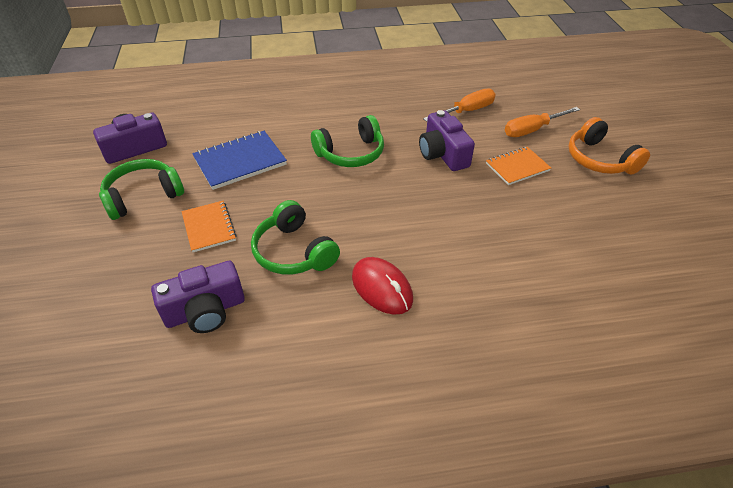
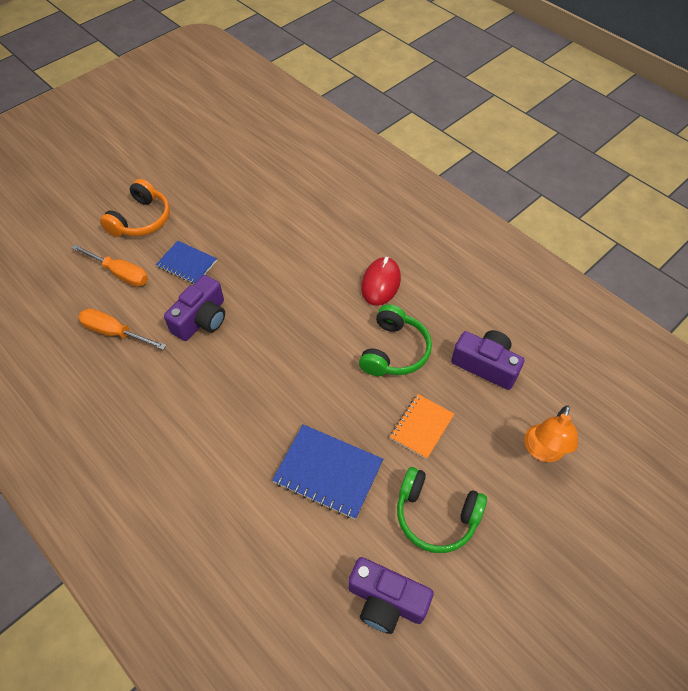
camera: 125 degrees left, 10 degrees up
green headphones [311,115,384,167] -> none
orange notebook [486,147,551,185] -> blue notebook [156,241,217,284]
none -> orange lamp [524,405,578,462]

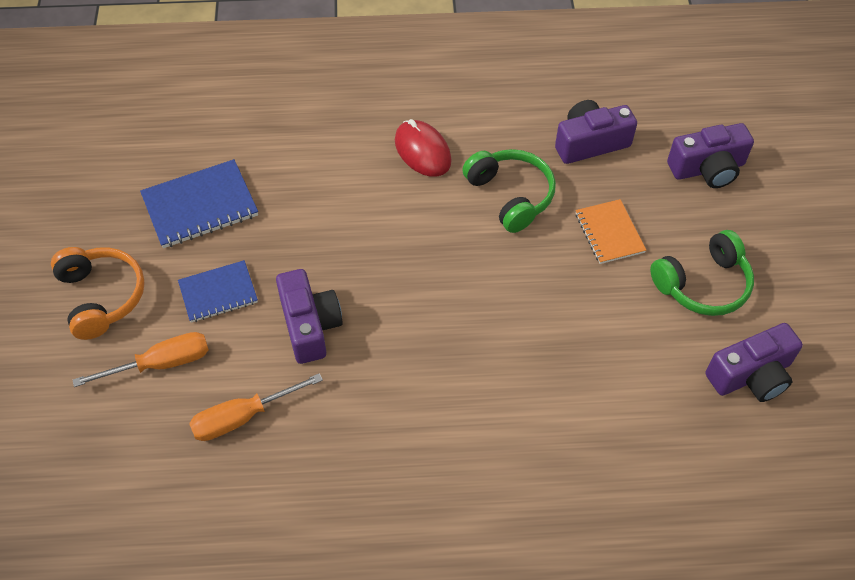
camera: 50 degrees left, 0 degrees up
blue notebook [272,424,383,520] -> blue notebook moved to [140,159,258,248]
orange lamp [524,405,578,462] -> purple camera [667,123,754,188]

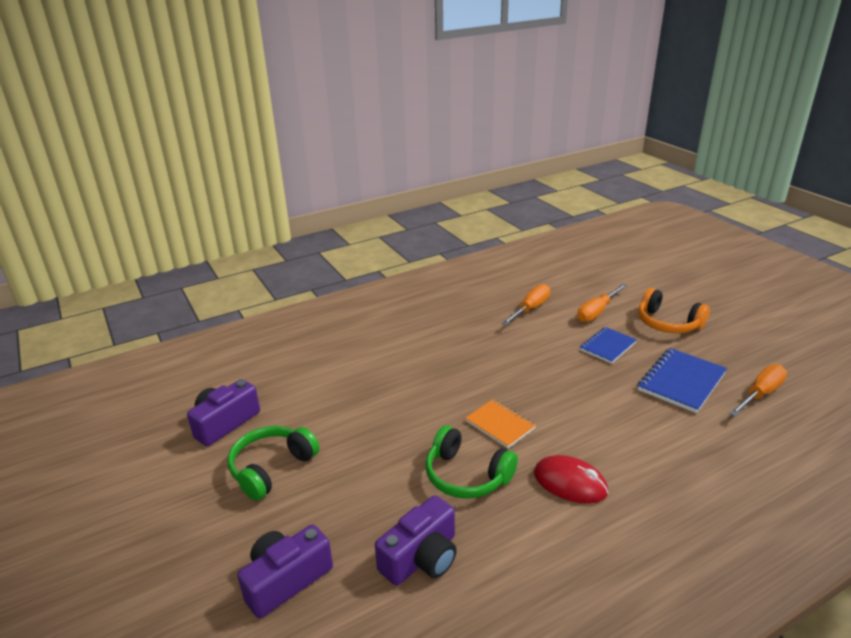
camera: 155 degrees right, 25 degrees down
purple camera [276,269,343,364] -> none
orange notebook [576,199,646,264] -> orange notebook moved to [465,399,536,448]
none -> orange screwdriver [729,364,787,416]

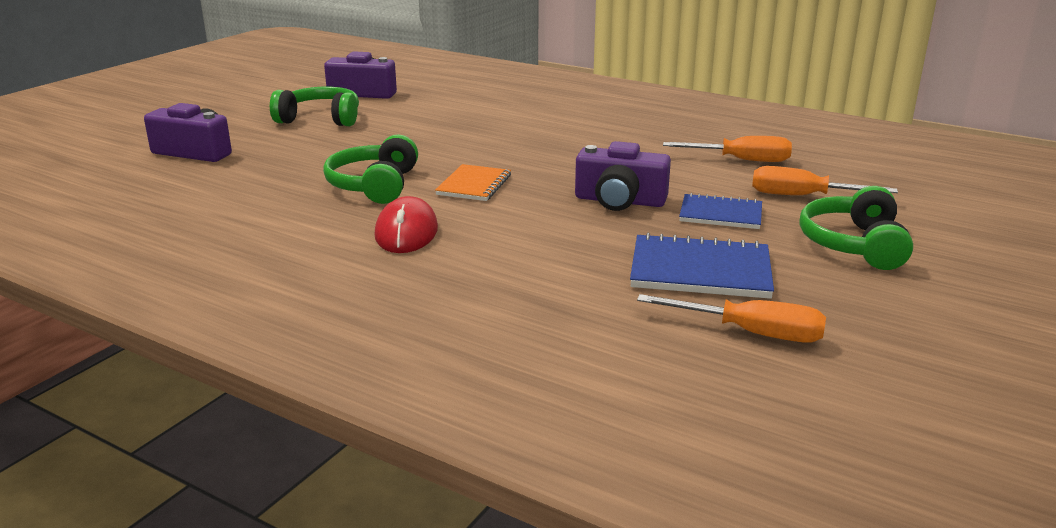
camera: 60 degrees right, 5 degrees down
purple camera [375,495,457,586] -> purple camera moved to [575,141,671,211]
orange headphones [638,288,710,333] -> green headphones [799,186,913,270]

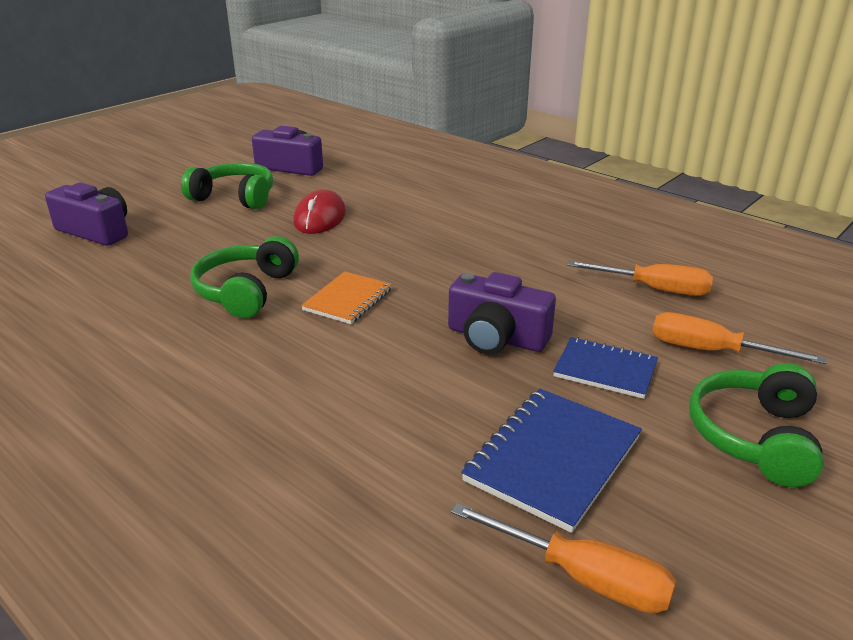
camera: 10 degrees right, 5 degrees up
red mouse [374,196,438,253] -> red mouse moved to [293,189,346,234]
blue notebook [630,233,774,299] -> blue notebook turned 75 degrees counterclockwise [461,388,642,533]

